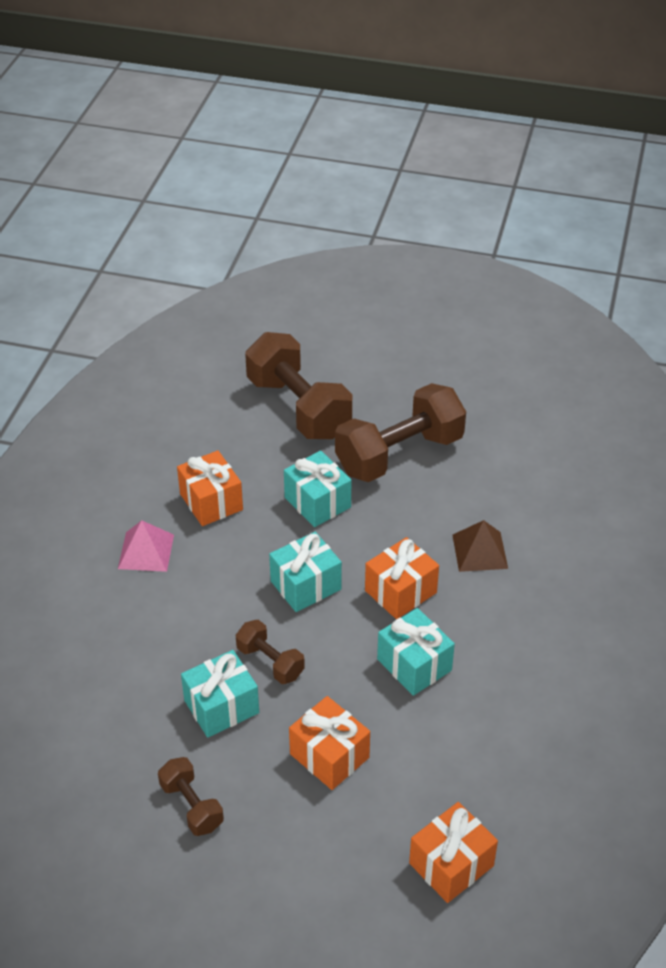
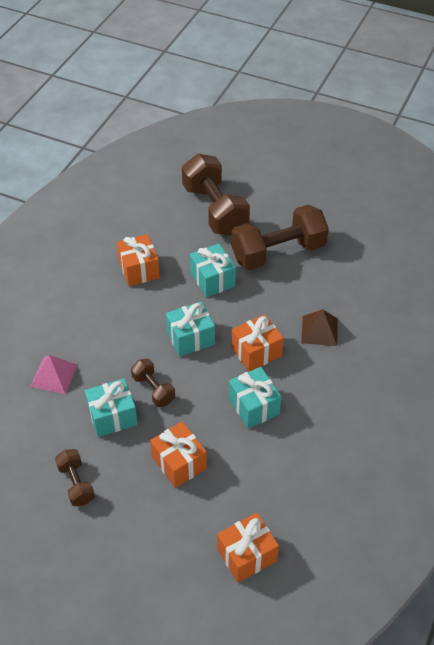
camera: 10 degrees right, 5 degrees up
pink pyramid [118,520,174,572] -> pink pyramid moved to [30,355,78,394]

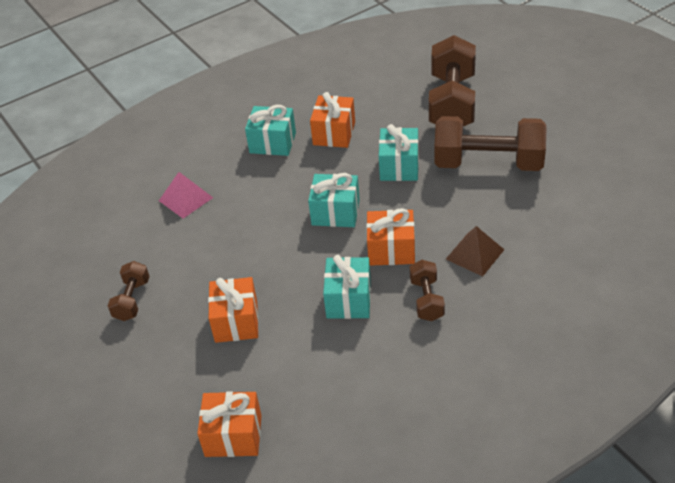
camera: 35 degrees right, 5 degrees down
turquoise gift [85,378,138,437] -> turquoise gift moved to [245,105,296,156]
brown dumbbell [131,359,175,407] -> brown dumbbell moved to [410,260,445,321]

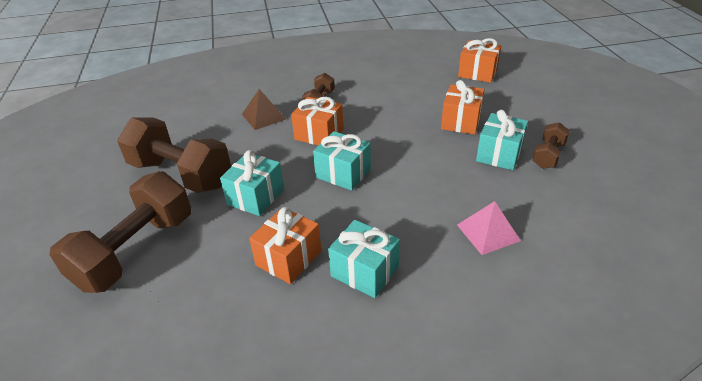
camera: 160 degrees left, 5 degrees down
turquoise gift [323,255,371,319] -> turquoise gift moved to [476,110,528,170]

